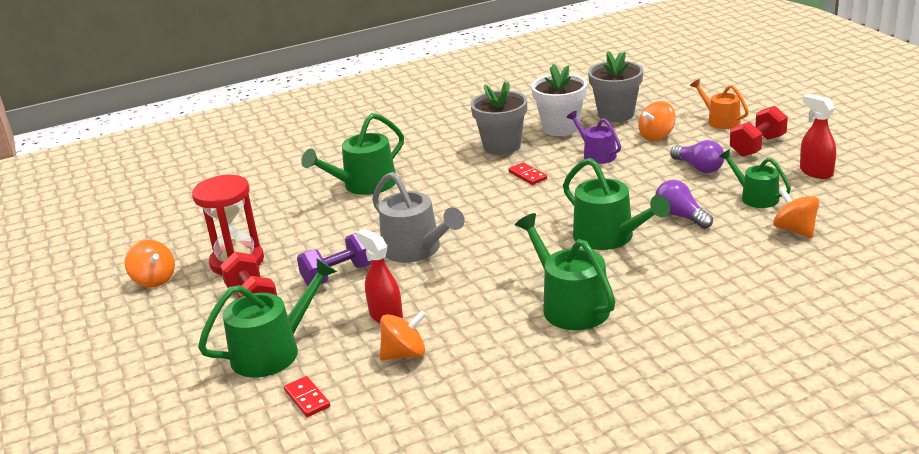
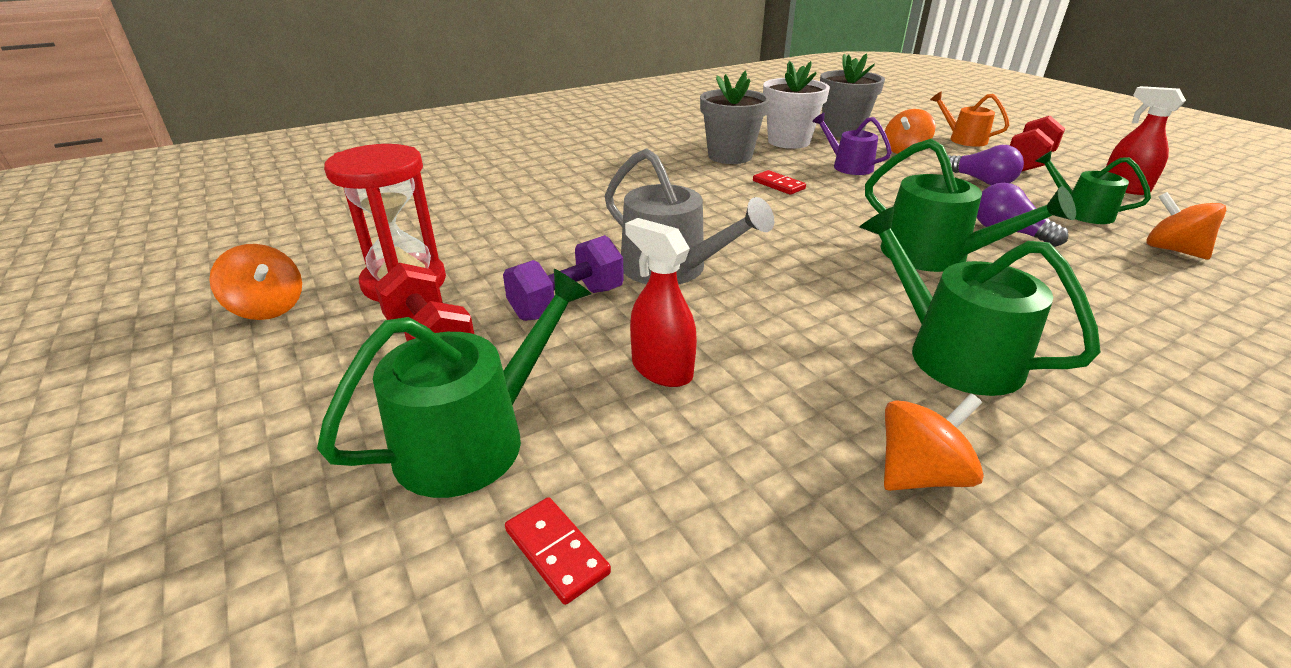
camera: 10 degrees left, 5 degrees up
green watering can [301,113,404,195] -> none
orange spinning top [380,310,426,361] -> orange spinning top moved to [884,394,984,491]

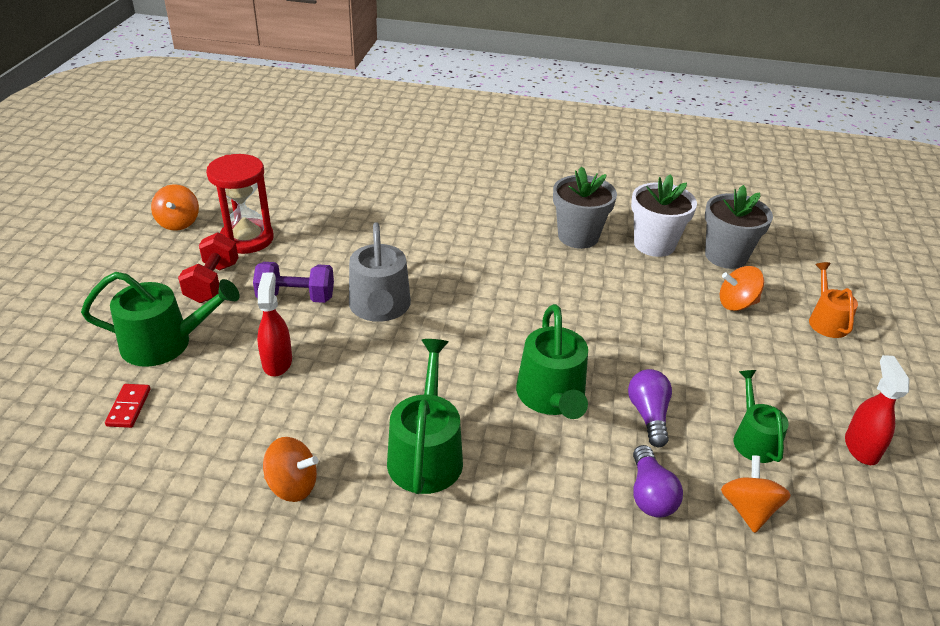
camera: 40 degrees right, 5 degrees up
red domino [753,170,806,195] -> none
purple watering can [812,113,892,175] -> none
purple light bulb [948,145,1024,185] -> purple light bulb moved to [633,445,683,518]
red dumbbell [1010,116,1065,171] -> none

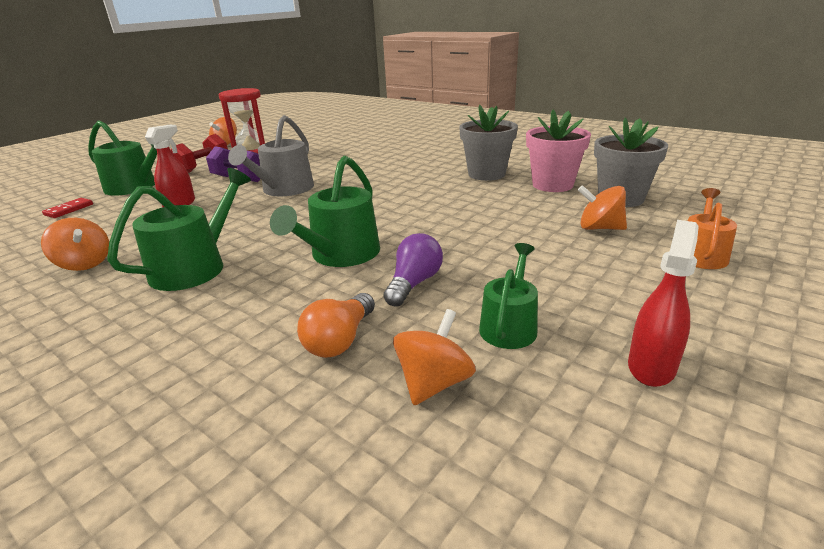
camera: 30 degrees right, 10 degrees down
white flower pot [631,174,697,257] -> pink flower pot [526,110,591,192]
purple light bulb [633,445,683,518] -> orange light bulb [297,293,375,358]

